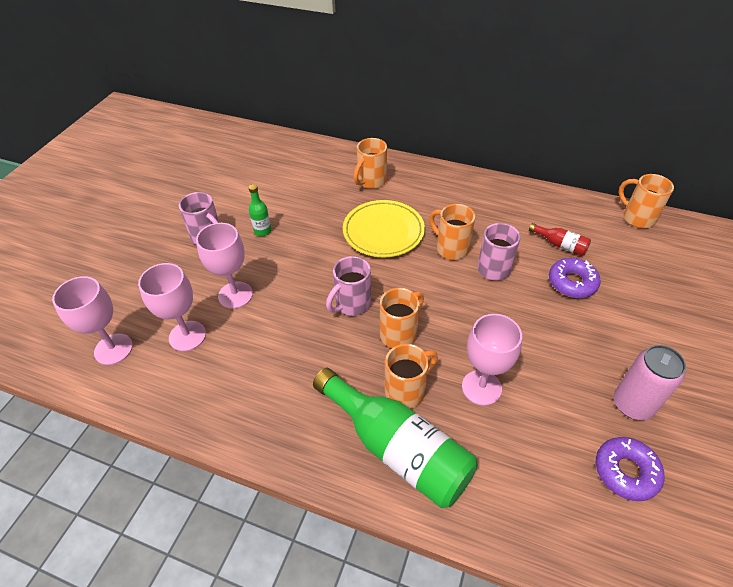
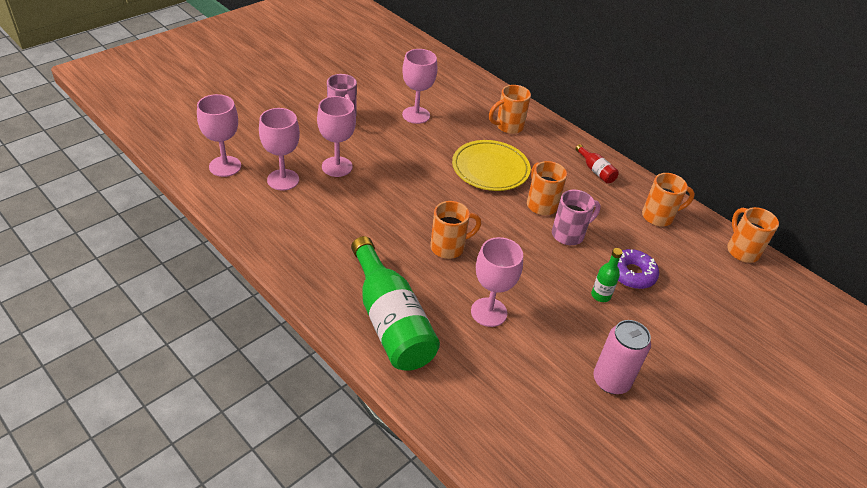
camera: 20 degrees right, 5 degrees down
green bottle [249,184,272,237] -> green bottle moved to [591,248,623,302]
pink mug [326,256,371,316] -> none
orange mug [385,344,438,409] -> orange mug moved to [642,173,695,226]
red bottle [529,223,591,256] -> red bottle moved to [575,144,619,184]
purple donut [596,437,665,501] -> none
none -> pink goblet [402,49,437,124]

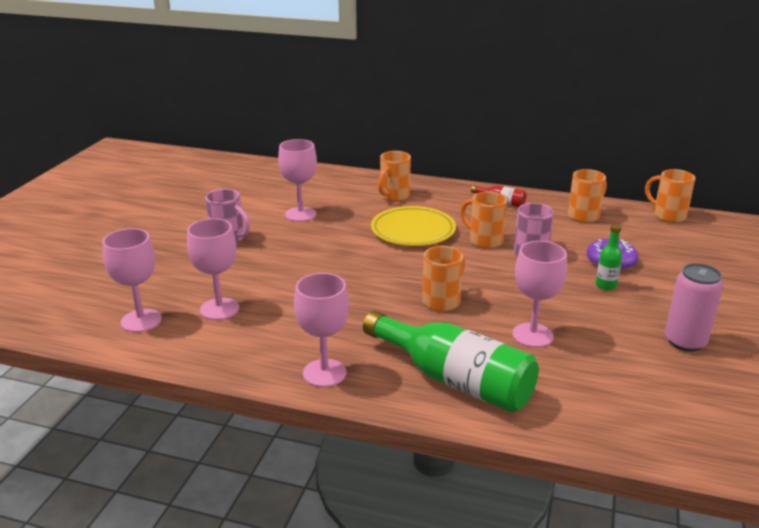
camera: 25 degrees left, 15 degrees down
pink goblet [317,96,356,177] -> pink goblet moved to [294,273,349,387]

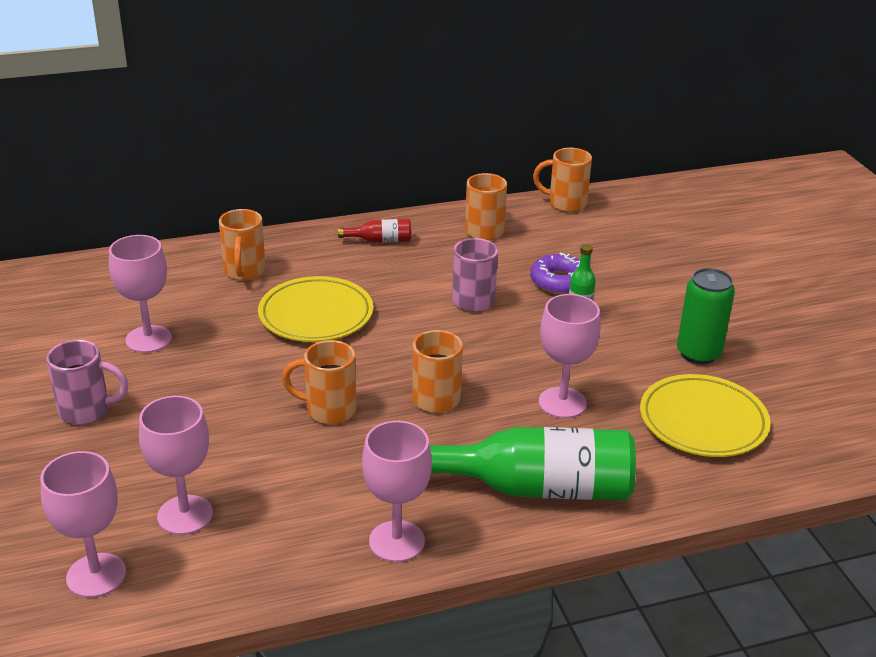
camera: 35 degrees left, 5 degrees up
orange mug [460,191,507,249] -> orange mug moved to [282,340,356,424]
pink can [665,263,723,352] -> green can [677,268,735,364]
none -> yellow plate [640,374,771,457]

